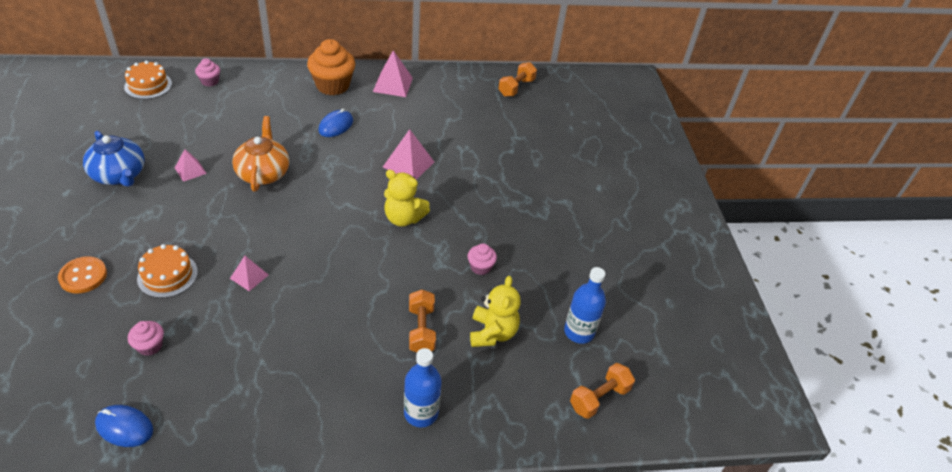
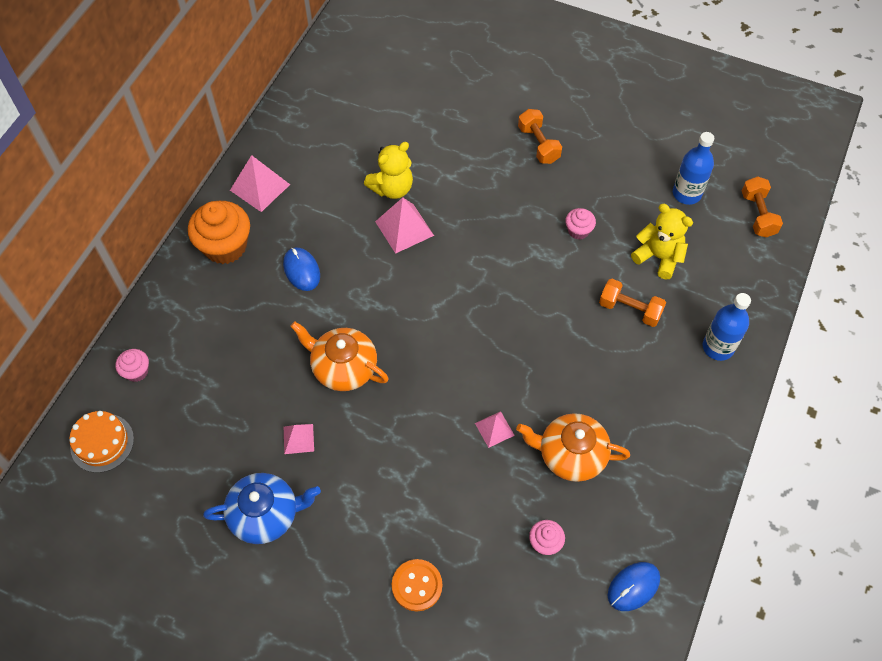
camera: 55 degrees left, 15 degrees up
orange cake [137,244,198,298] -> none
yellow teddy bear [384,170,430,227] -> yellow teddy bear moved to [364,142,413,199]
orange dumbbell [498,62,537,97] -> orange dumbbell moved to [518,109,562,164]
none -> orange teapot [516,413,630,482]

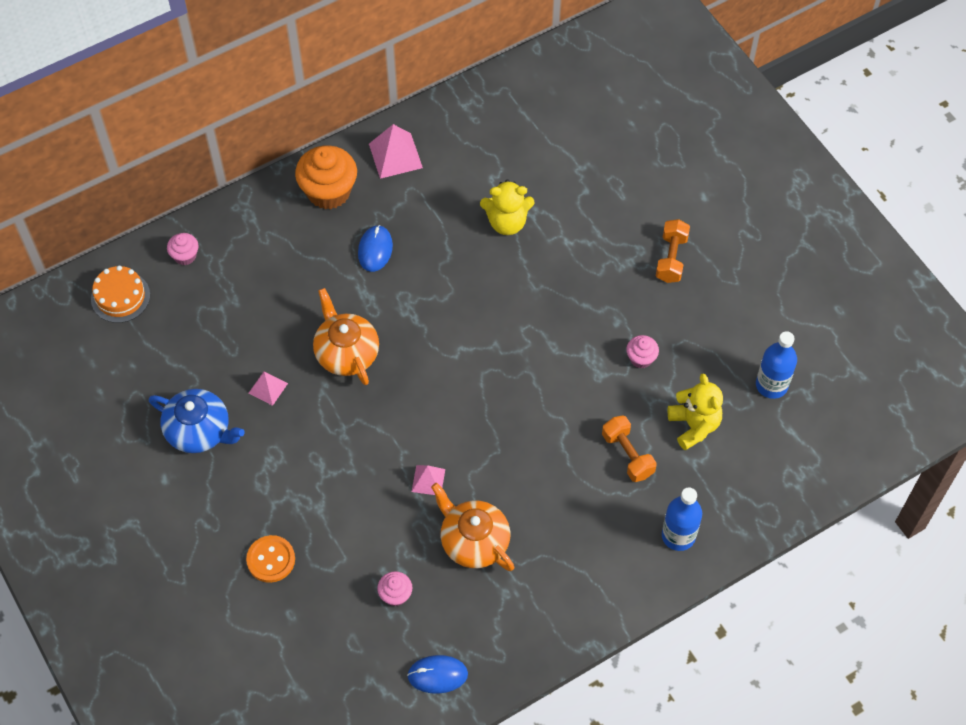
camera: 35 degrees right, 0 degrees up
pink pyramid [375,198,434,254] -> none
orange dumbbell [742,176,783,238] -> none

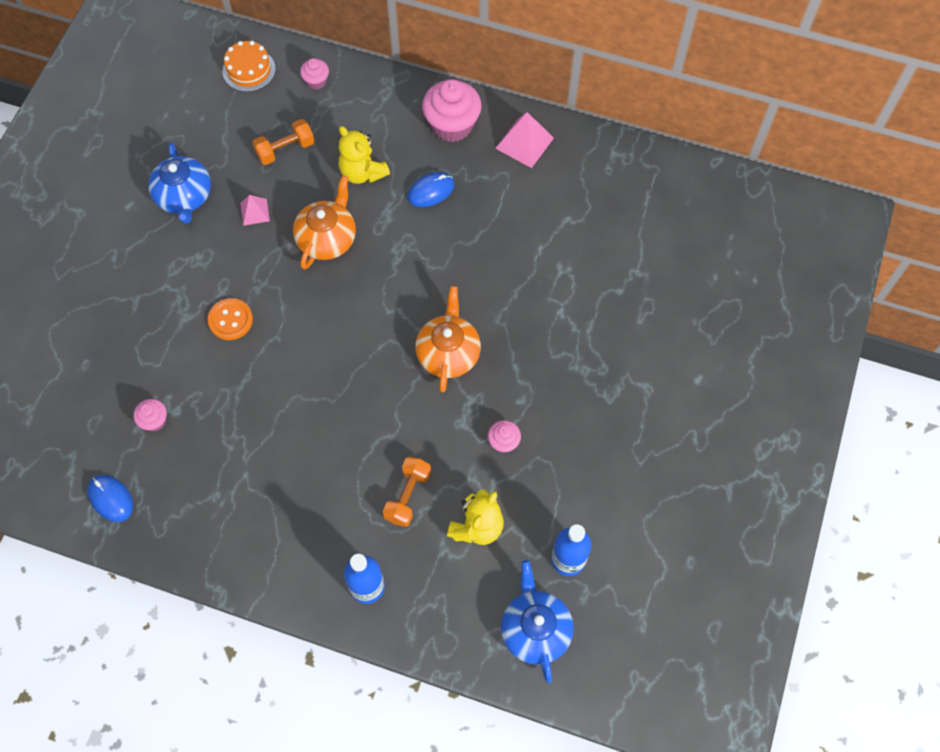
camera: 50 degrees right, 5 degrees up
orange button [246,535,295,583] -> orange button moved to [208,298,253,340]
orange cupcake [295,145,357,209] -> pink cupcake [422,79,482,142]
pink pyramid [412,465,445,495] -> none
orange teapot [431,483,514,571] -> orange teapot moved to [415,286,481,393]
yellow teddy bear [480,179,534,235] -> yellow teddy bear moved to [339,126,390,184]
orange dumbbell [656,219,690,283] -> orange dumbbell moved to [252,119,314,165]
none -> blue teapot [501,560,574,683]

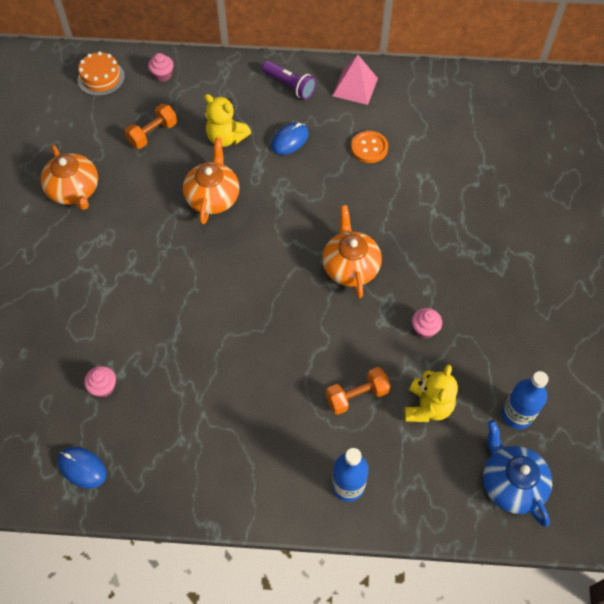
camera: 15 degrees left, 5 degrees down
blue teapot [148,142,211,224] -> orange teapot [41,145,98,210]
orange button [208,298,253,340] -> orange button moved to [351,131,388,163]
pink pyramid [240,195,270,226] -> none
orange dumbbell [383,457,431,527] -> orange dumbbell turned 60 degrees clockwise [326,367,391,415]
pink cupcake [422,79,482,142] -> purple flashlight [262,61,316,99]

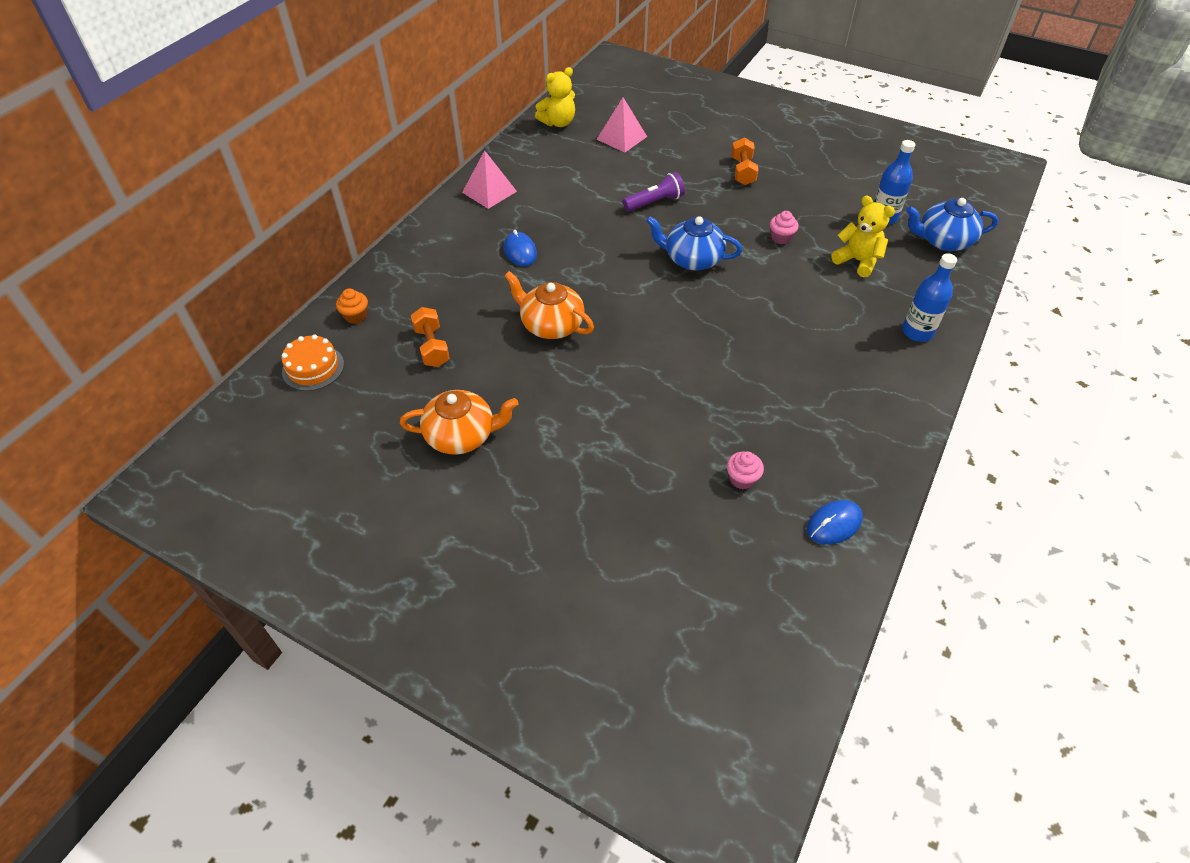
camera: 65 degrees left, 10 degrees down
pink cupcake [148,53,174,82] -> orange cupcake [336,288,368,324]
yellow teddy bear [204,94,251,147] -> yellow teddy bear moved to [535,67,575,127]
purple flashlight [262,61,316,99] -> purple flashlight moved to [623,172,685,212]
orange teapot [322,205,382,298] -> blue teapot [646,216,742,270]
orange dumbbell [326,367,391,415] -> orange dumbbell moved to [731,137,759,185]
orange button [351,131,388,163] -> none
none -> pink pyramid [597,97,647,152]

